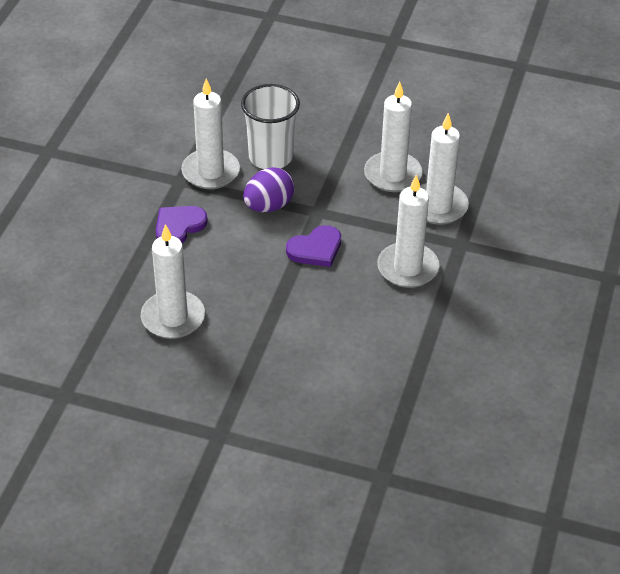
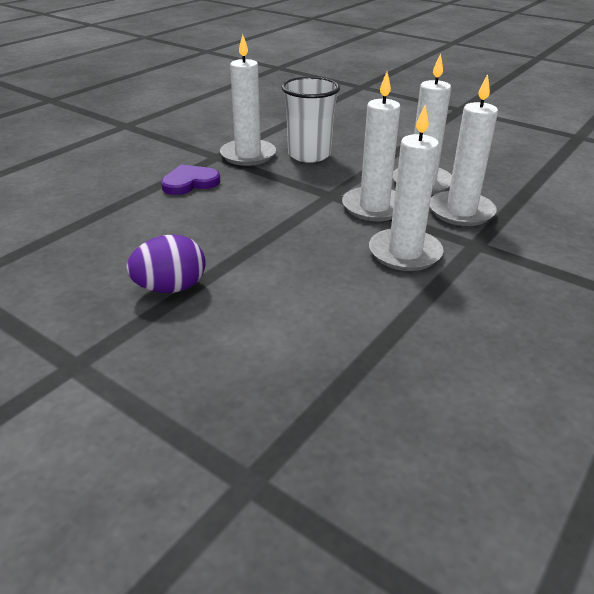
camera: 20 degrees right, 10 degrees down
white candle [141,224,205,339] -> white candle moved to [342,72,400,221]
purple egg [243,167,294,212] -> purple egg moved to [126,234,206,293]
purple heart [286,225,341,267] -> none

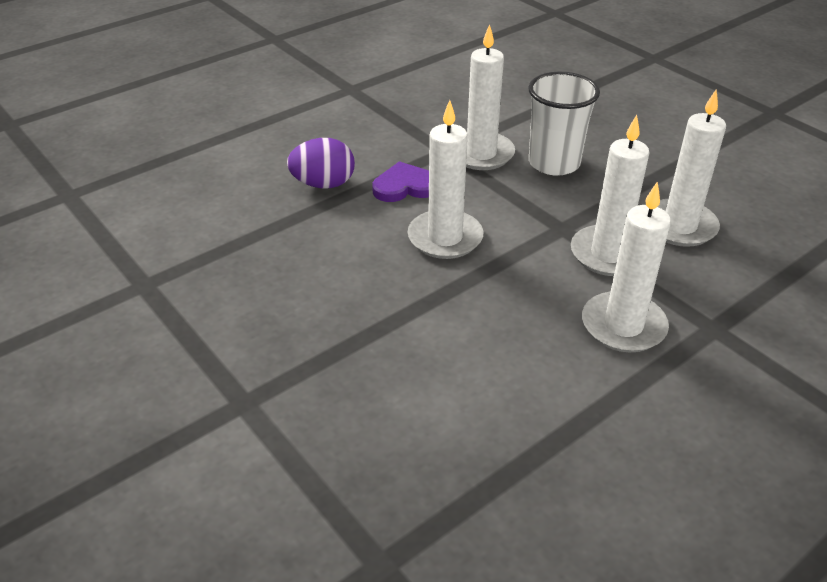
camera: 15 degrees right, 5 degrees up
purple egg [126,234,206,293] -> purple egg moved to [287,138,355,188]
white candle [430,74,498,226] -> white candle moved to [408,100,483,259]

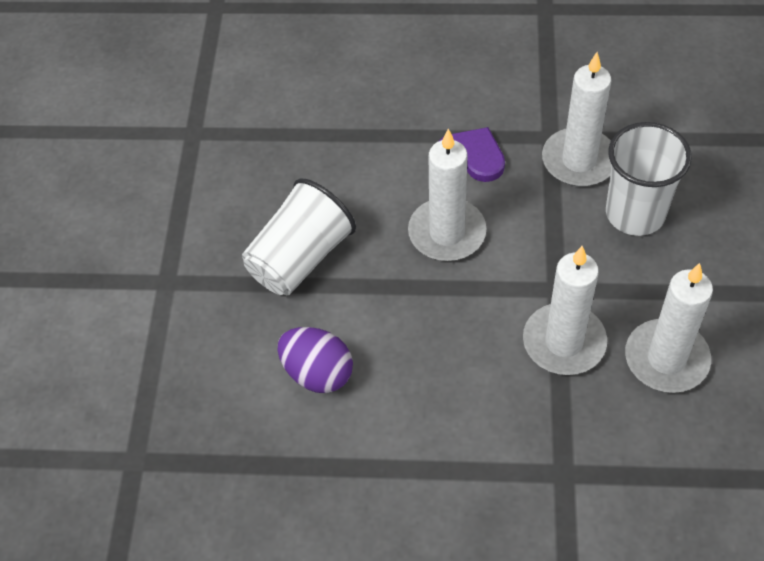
camera: 45 degrees right, 15 degrees up
purple egg [287,138,355,188] -> purple egg moved to [278,327,353,393]
white candle [582,181,671,353] -> none
none -> white cup [242,179,356,295]

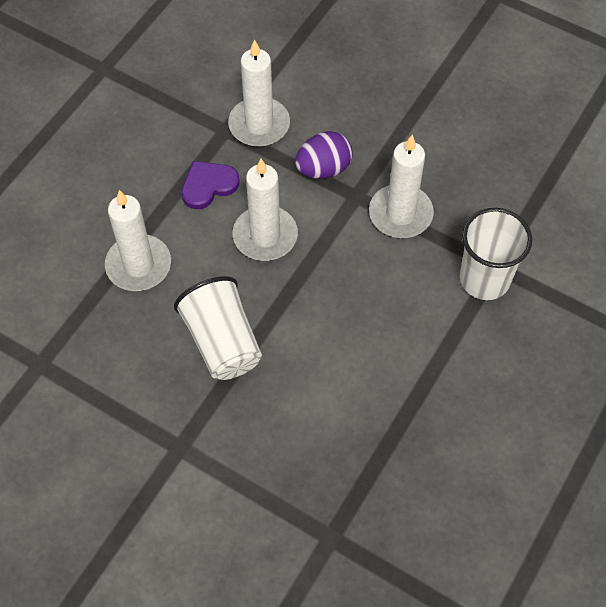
camera: 65 degrees left, 5 degrees up
purple egg [278,327,353,393] -> purple egg moved to [295,131,353,179]
white cup [606,122,692,236] -> white cup moved to [460,208,532,300]
white candle [625,263,713,393] -> white candle moved to [105,190,171,291]

